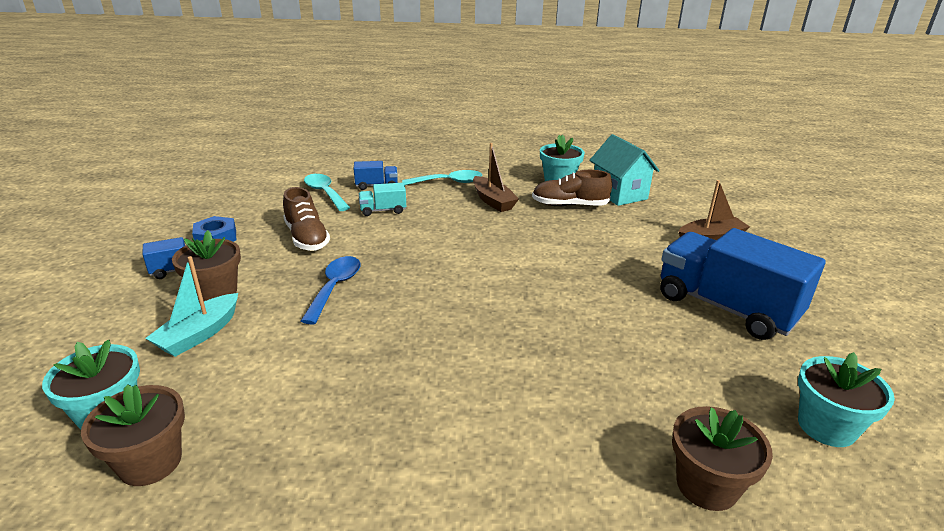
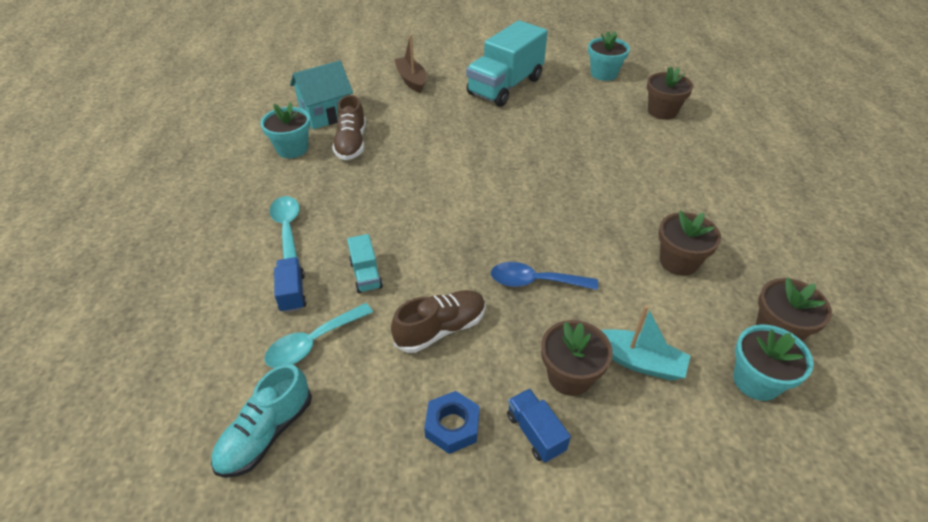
camera: 95 degrees left, 15 degrees up
brown boat [473,143,519,212] -> none
blue truck [660,228,826,340] -> turquoise truck [466,20,548,107]
none -> turquoise shoe [211,364,312,478]
none -> brown flower pot [658,211,721,276]

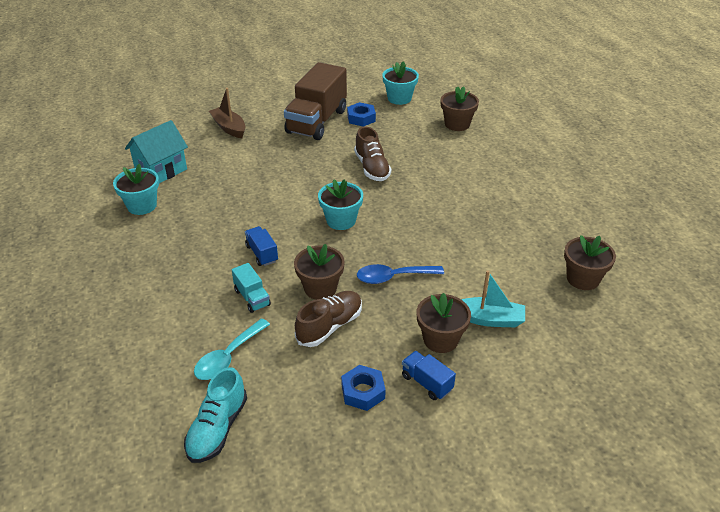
camera: 15 degrees left, 5 degrees down
turquoise spoon [269,196,300,259] -> none
blue truck [274,257,307,313] -> blue truck moved to [245,226,278,266]
brown shoe [332,95,366,160] -> brown shoe moved to [354,127,391,181]
turquoise truck [466,20,548,107] -> brown truck [284,62,347,140]
brown flower pot [658,211,721,276] -> brown flower pot moved to [294,244,345,300]
turquoise flower pot [733,325,814,401] -> turquoise flower pot moved to [318,179,363,230]
none -> blue nut [347,102,376,127]

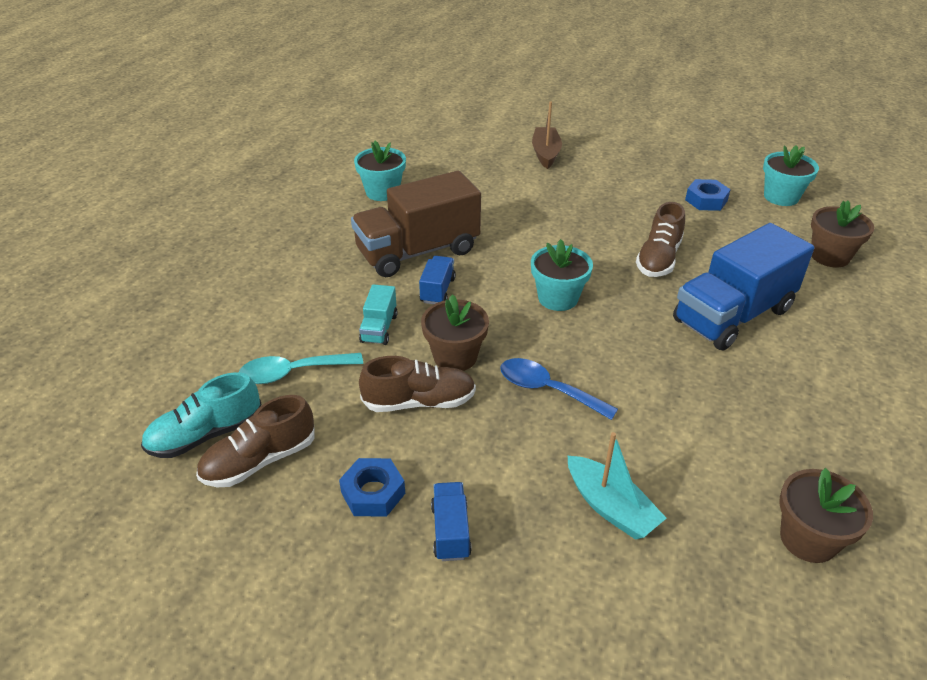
camera: 40 degrees right, 0 degrees up
turquoise house [125,120,188,183] -> none
brown truck [284,62,347,140] -> brown truck moved to [351,171,481,277]
brown flower pot [417,293,471,353] -> none
none -> brown shoe [196,395,315,487]
none -> blue truck [673,223,814,351]

